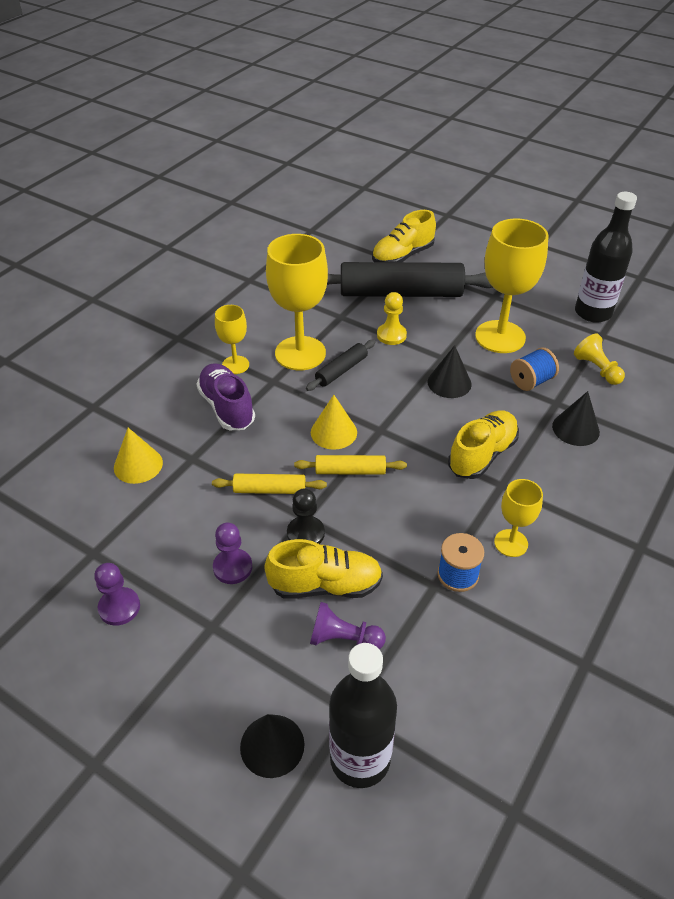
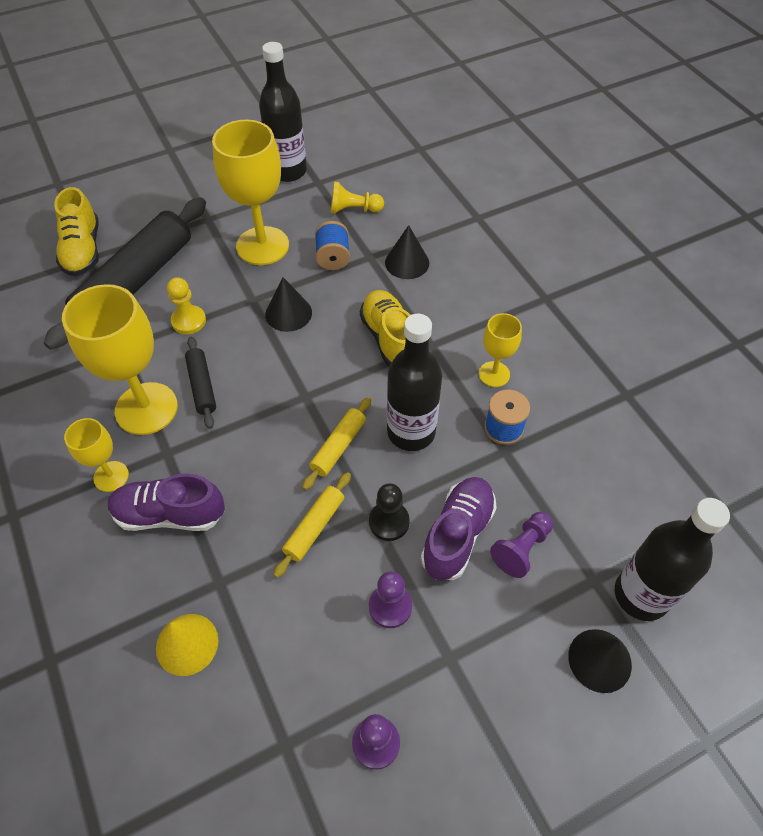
camera: 60 degrees left, 10 degrees up
yellow shoe [264,539,383,599] -> purple shoe [421,477,497,581]
yellow cone [311,395,357,450] -> none
none -> black bottle [387,314,442,451]

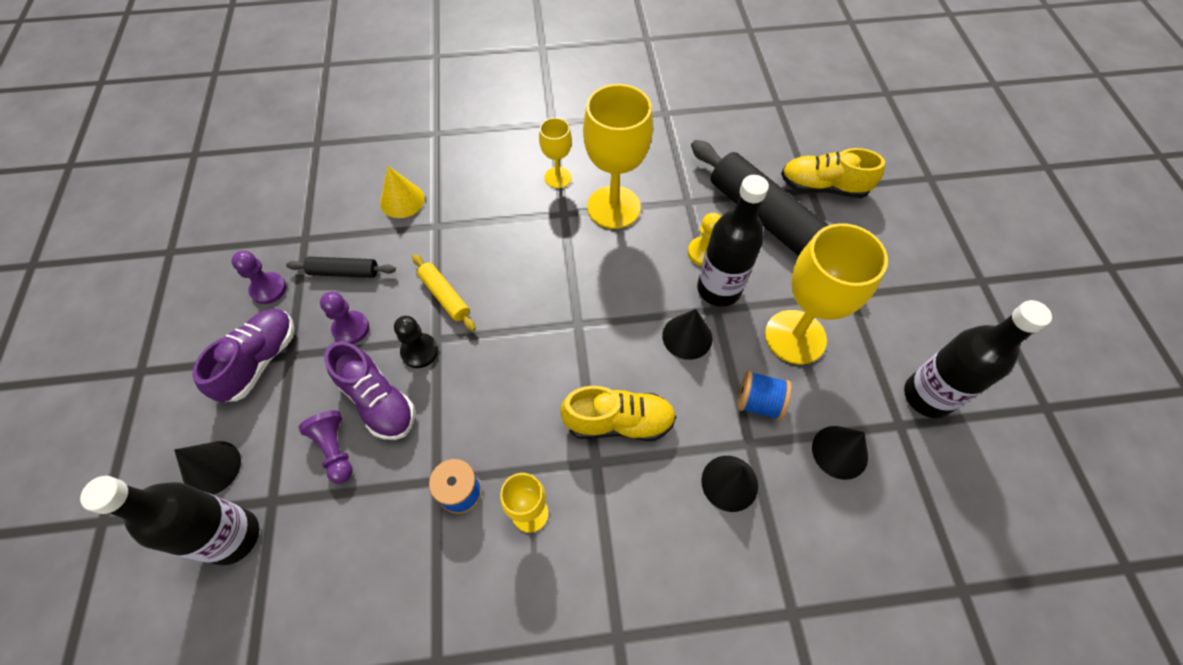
camera: 110 degrees right, 5 degrees up
purple shoe [108,474,225,531] -> purple shoe moved to [192,309,294,402]
black rolling pin [185,337,216,429] -> black rolling pin moved to [286,257,396,278]
yellow rolling pin [302,397,371,490] -> none
yellow pawn [331,182,384,214] -> black cone [812,426,868,480]
black bottle [387,314,442,451] -> black bottle moved to [697,175,769,306]

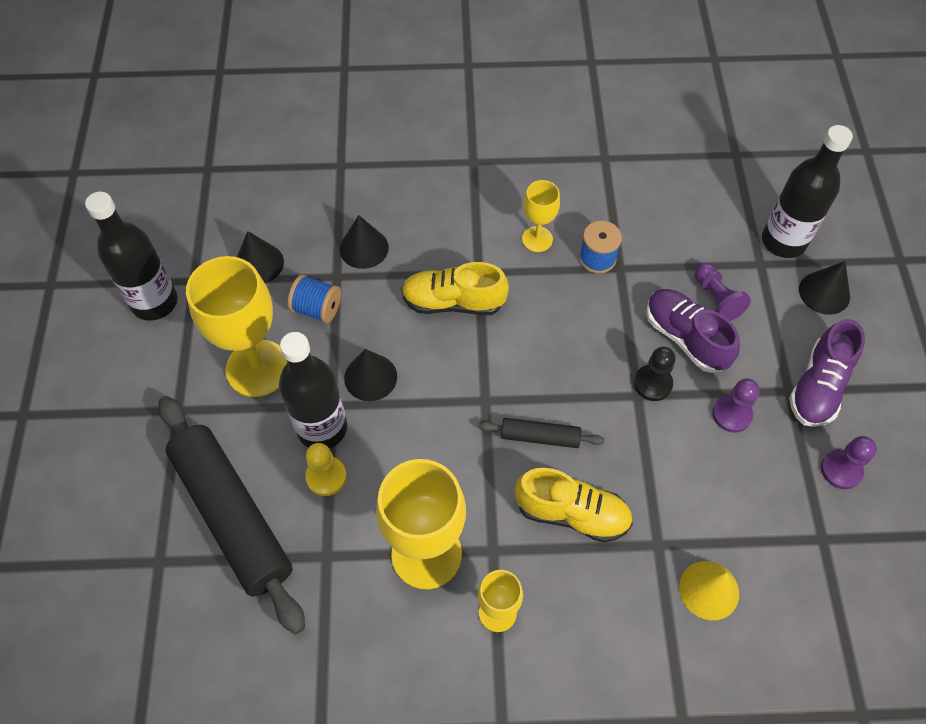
camera: 175 degrees left, 0 degrees up
black rolling pin [286,257,396,278] -> black rolling pin moved to [478,418,605,448]
yellow rolling pin [412,254,476,331] -> none
yellow shoe [781,148,885,198] -> yellow shoe moved to [515,468,633,543]

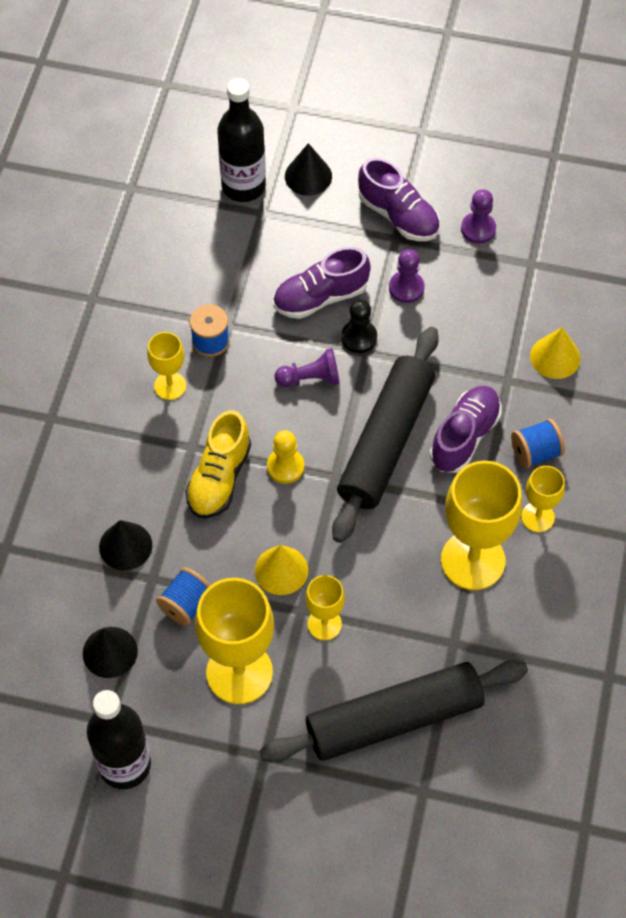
camera: 75 degrees left, 0 degrees up
black bottle [279,332,347,449] -> yellow goblet [305,575,345,640]
yellow pawn [305,443,347,496] -> yellow pawn moved to [267,430,304,484]
black cone [344,349,397,401] -> yellow cone [255,545,308,595]
black rolling pin [478,418,605,448] -> black rolling pin [332,327,439,543], size x2.19
yellow shoe [515,468,633,543] -> purple shoe [430,386,501,473]
purple pawn [695,263,751,321] -> purple pawn moved to [275,348,340,387]
none -> blue spool [511,419,565,468]

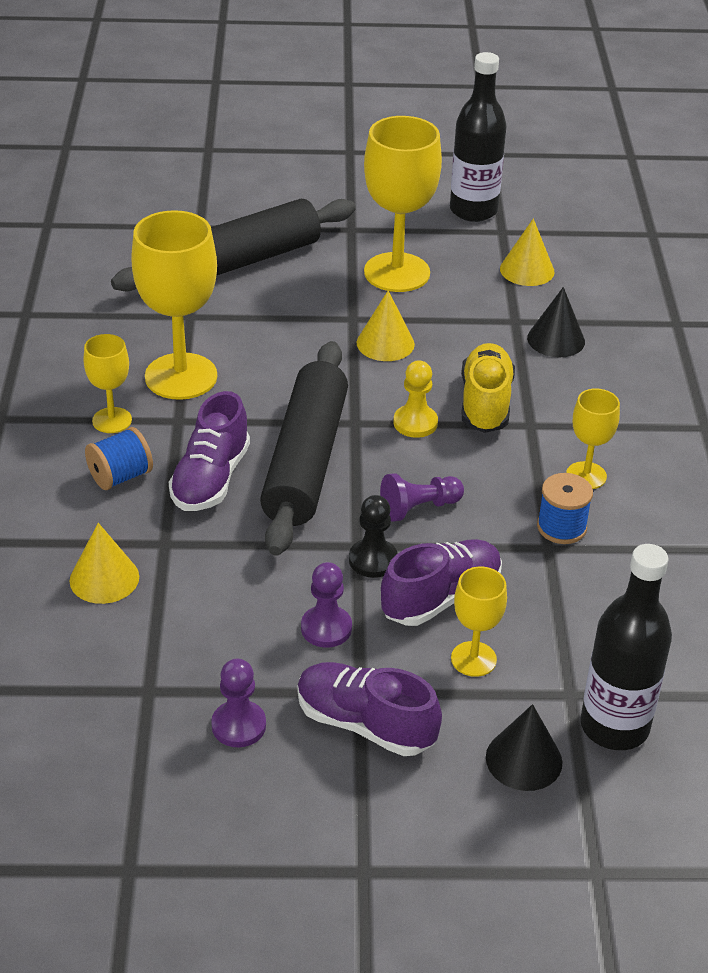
camera: 165 degrees right, 20 degrees down
black cone [83,627,138,678] -> yellow cone [500,219,554,286]
blue spool [156,567,211,626] -> none
yellow goblet [305,575,345,640] -> yellow goblet moved to [451,567,507,677]

